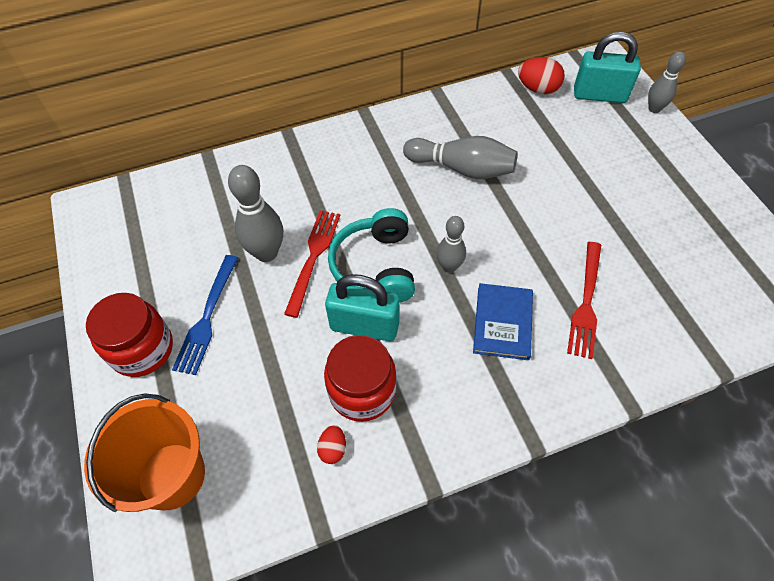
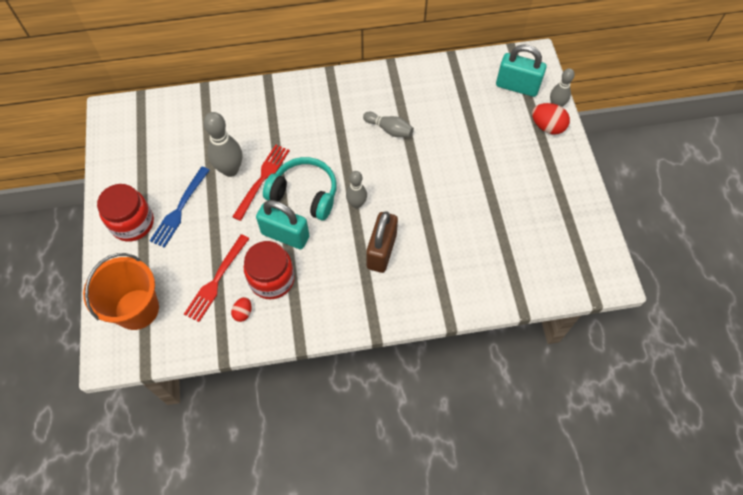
camera: 10 degrees right, 5 degrees up
turquoise headphones [328,208,415,303] -> turquoise headphones turned 105 degrees clockwise [263,157,337,220]
grey bowling pin [403,136,517,179] -> grey bowling pin [363,112,414,137], size x0.63
blue book [473,283,533,360] -> brown padlock [366,211,398,273]
red egg [518,57,565,94] -> red egg moved to [532,103,570,134]
red fork [567,242,601,359] -> red fork moved to [184,234,249,322]

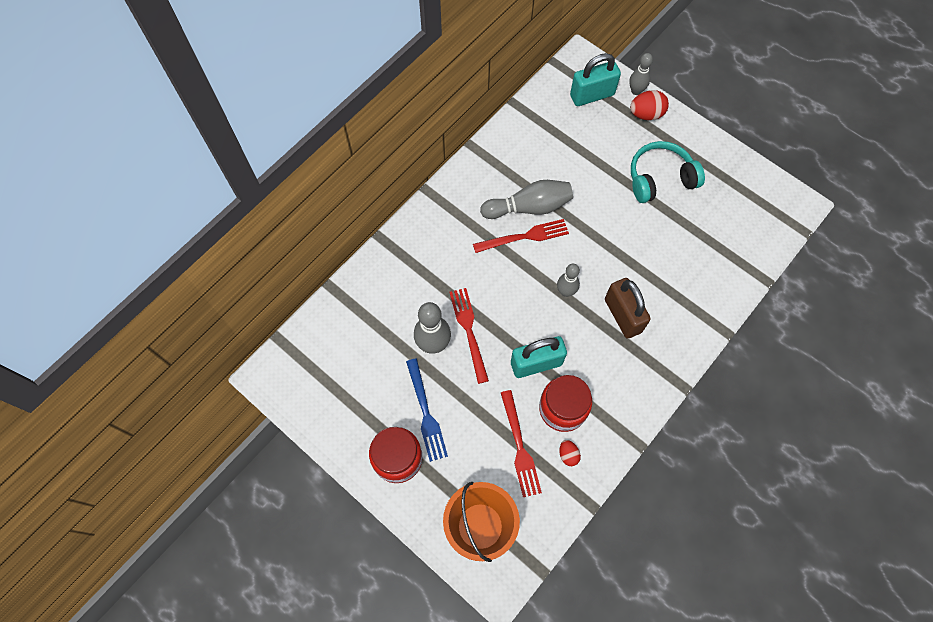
camera: 40 degrees left, 5 degrees up
turquoise headphones [263,157,337,220] -> turquoise headphones moved to [631,141,705,203]
grey bowling pin [363,112,414,137] -> grey bowling pin [480,180,573,219], size x1.60
none -> red fork [473,219,569,253]

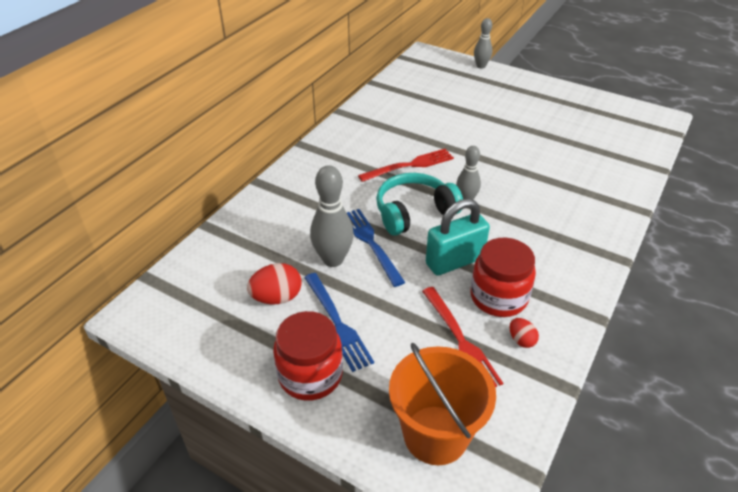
camera: 10 degrees left, 25 degrees down
red fork [449,288,489,384] -> blue fork [347,209,405,287]
grey bowling pin [480,180,573,219] -> none
turquoise padlock [570,53,621,106] -> none
brown padlock [605,278,651,339] -> none
red egg [630,90,669,120] -> red egg moved to [247,263,302,304]
turquoise headphones [631,141,705,203] -> turquoise headphones moved to [376,173,463,236]

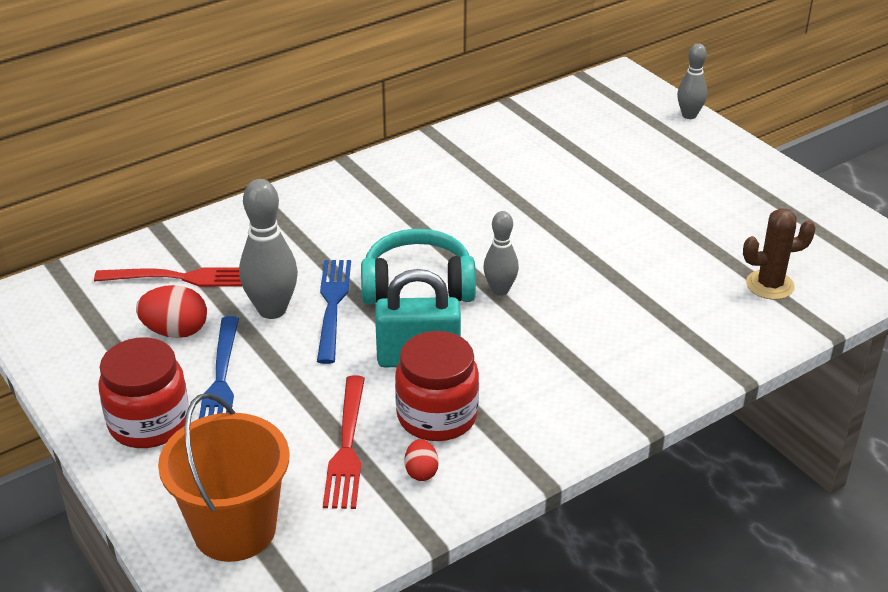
camera: 25 degrees right, 5 degrees down
red fork [358,149,454,182] -> red fork moved to [94,268,242,287]
none -> brown cactus [743,208,816,300]

